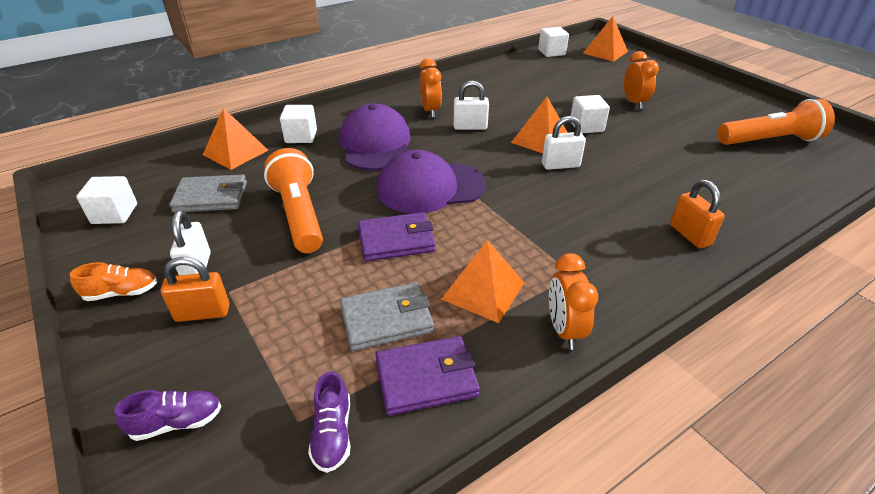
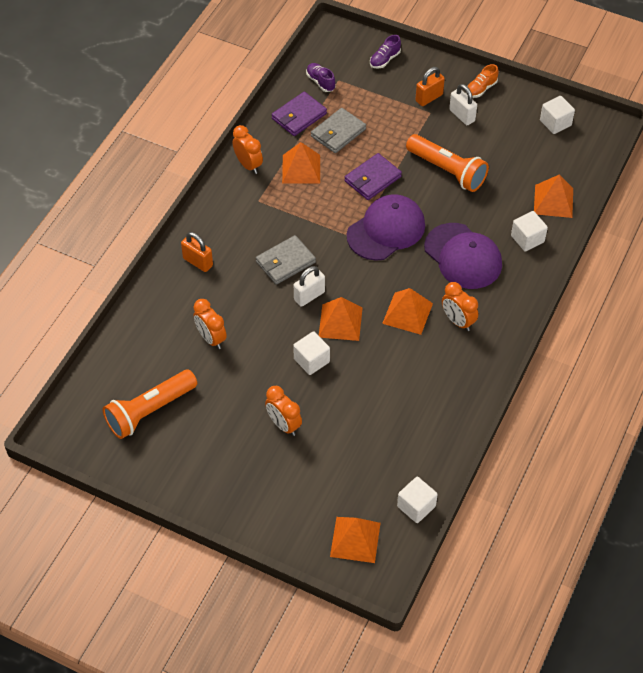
camera: 150 degrees right, 15 degrees up
grey wallet [169,174,247,213] -> grey wallet moved to [256,235,316,285]
white padlock [453,81,489,130] -> orange pyramid [382,288,433,335]
none -> orange clock [194,299,227,349]

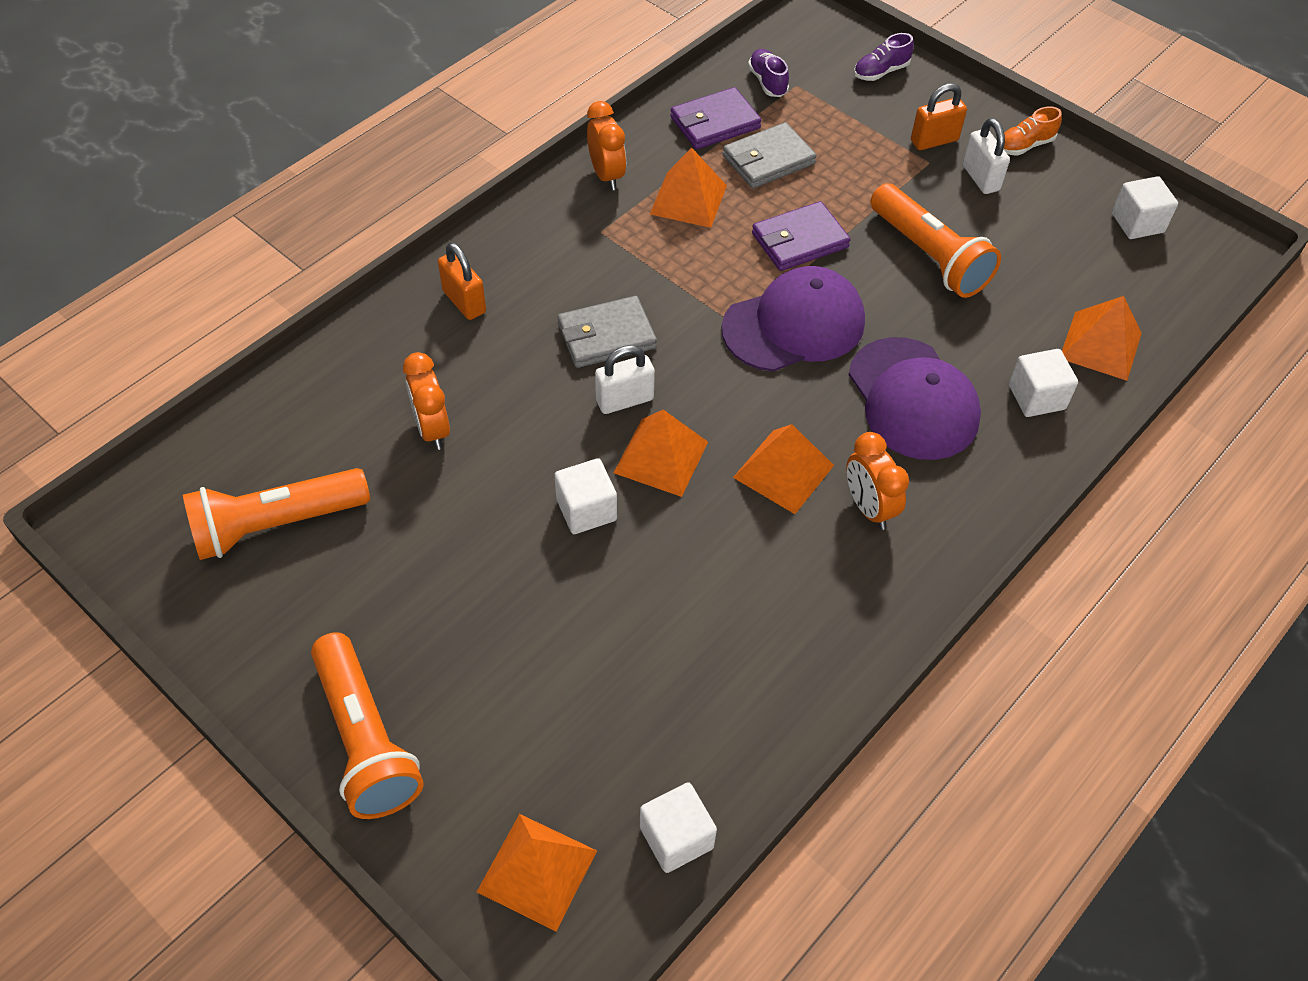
camera: 15 degrees right, 0 degrees up
orange clock [265,386,302,436] -> none
none -> orange flashlight [311,632,424,819]

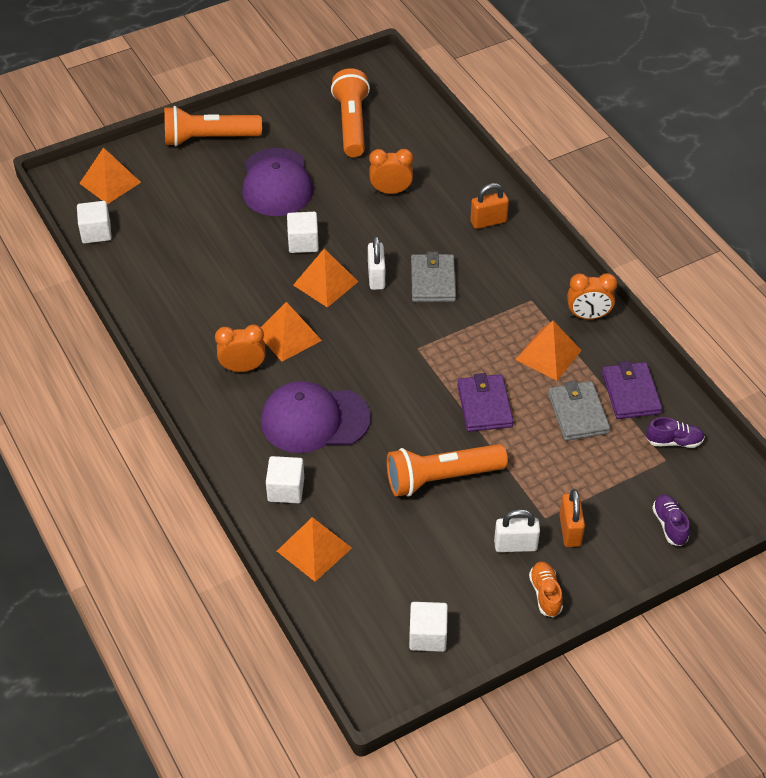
camera: 110 degrees right, 5 degrees down
purple cap [722,266,865,372] -> purple cap moved to [242,148,313,216]

